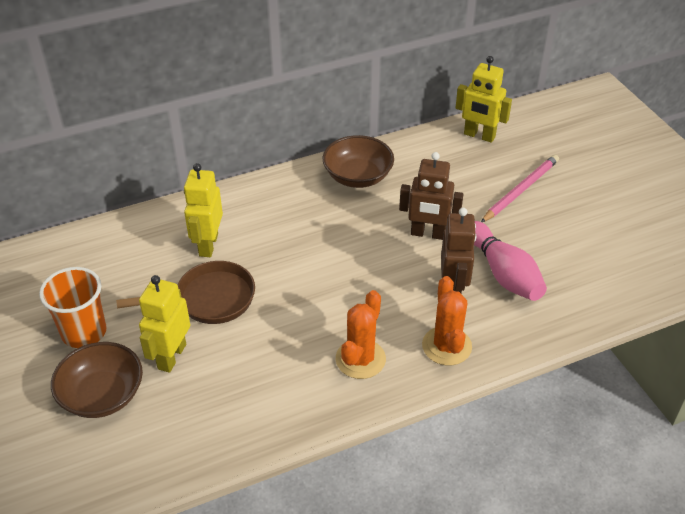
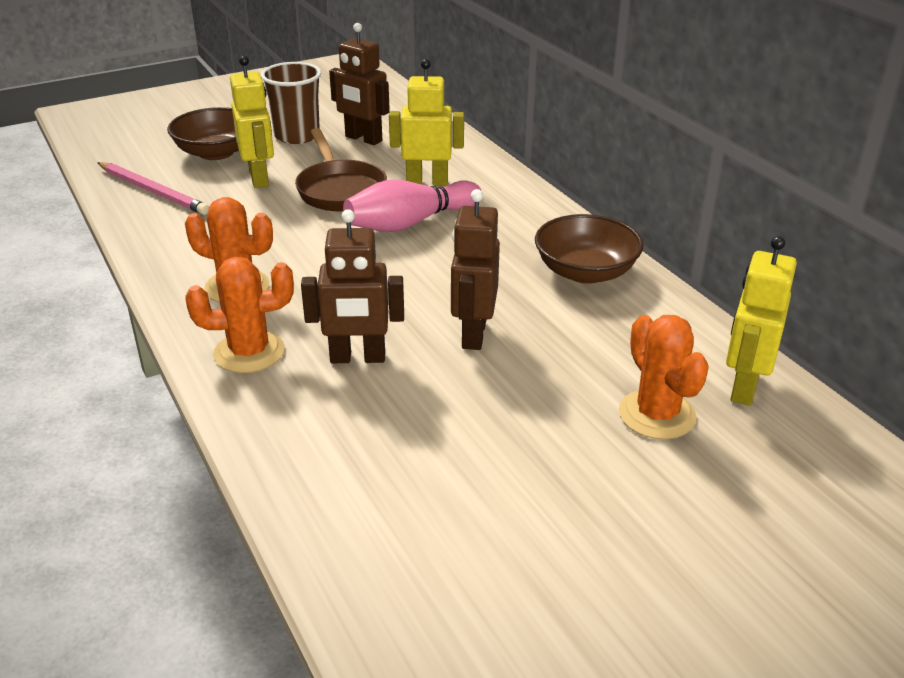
camera: 85 degrees right, 10 degrees down
orange cup [39,267,107,348] -> brown cup [261,62,321,144]
yellow robot [139,275,190,373] -> yellow robot turned 60 degrees clockwise [230,56,274,188]
pink bowling pin [474,221,547,301] -> pink bowling pin moved to [343,180,481,232]
pink pencil [481,155,559,222] -> pink pencil moved to [97,162,209,215]
none -> brown robot [329,23,390,145]
none -> orange cactus [619,315,709,439]

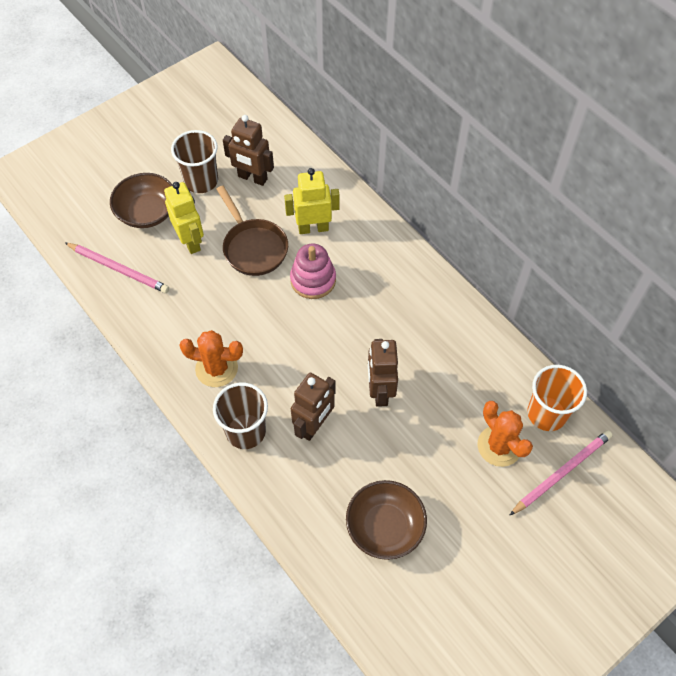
camera: 10 degrees left, 25 degrees up
orange cactus [185,257,294,373] -> brown cup [213,383,268,449]
brown robot [301,209,404,363] -> brown robot turned 45 degrees counterclockwise [291,373,336,441]
pink bowling pin [343,180,481,232] -> pink stacking toy [290,244,336,299]
brown bowl [535,214,644,284] -> brown bowl moved to [346,480,427,560]
yellow robot [726,236,797,406] -> orange cup [527,365,587,431]
none -> pink pencil [509,430,612,516]

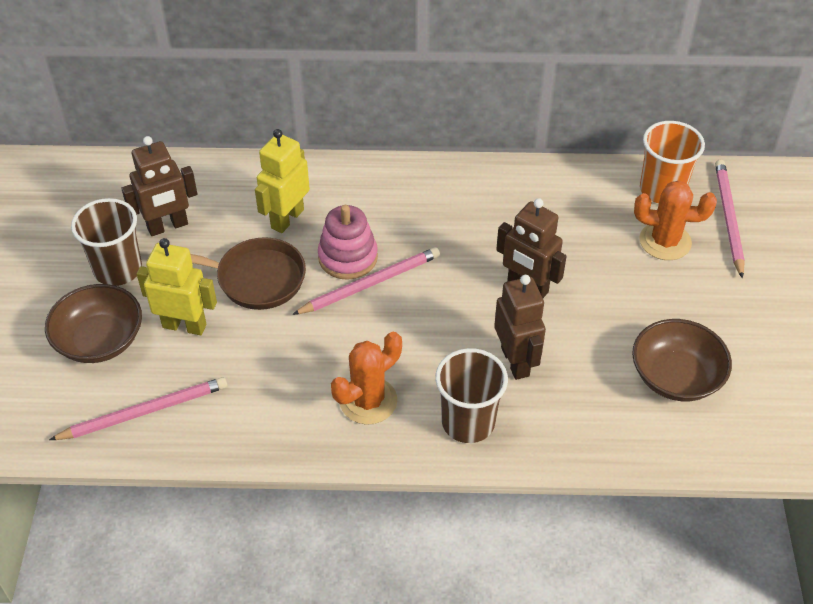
camera: 50 degrees left, 10 degrees down
none -> pink pencil [292,247,440,315]

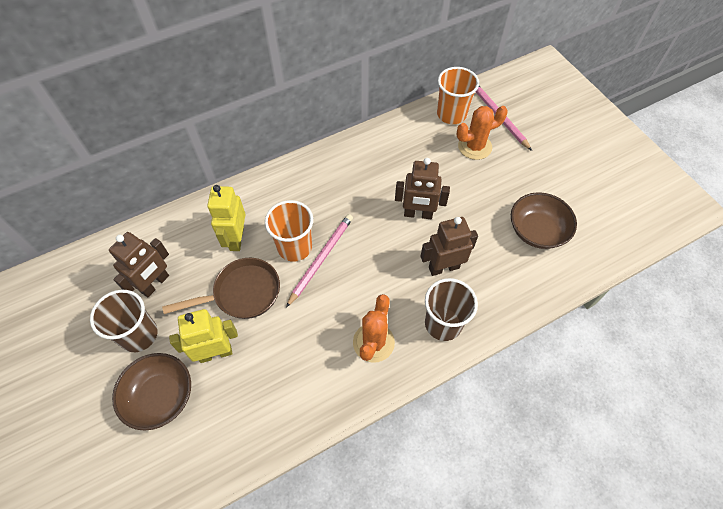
camera: 30 degrees left, 10 degrees up
pink pencil [49,377,227,440] -> none
pink stacking toy [318,205,378,280] -> orange cup [265,200,313,262]
brown robot [494,275,546,380] -> brown robot turned 60 degrees counterclockwise [420,217,478,276]

